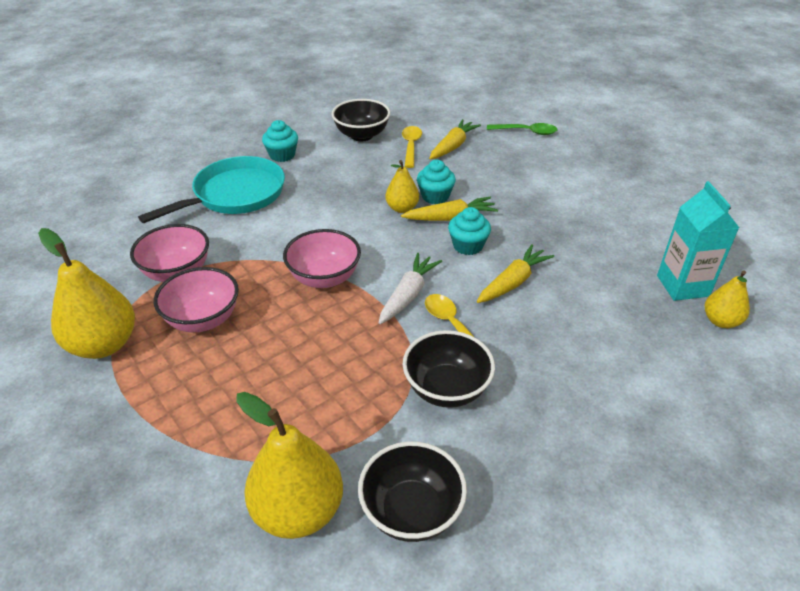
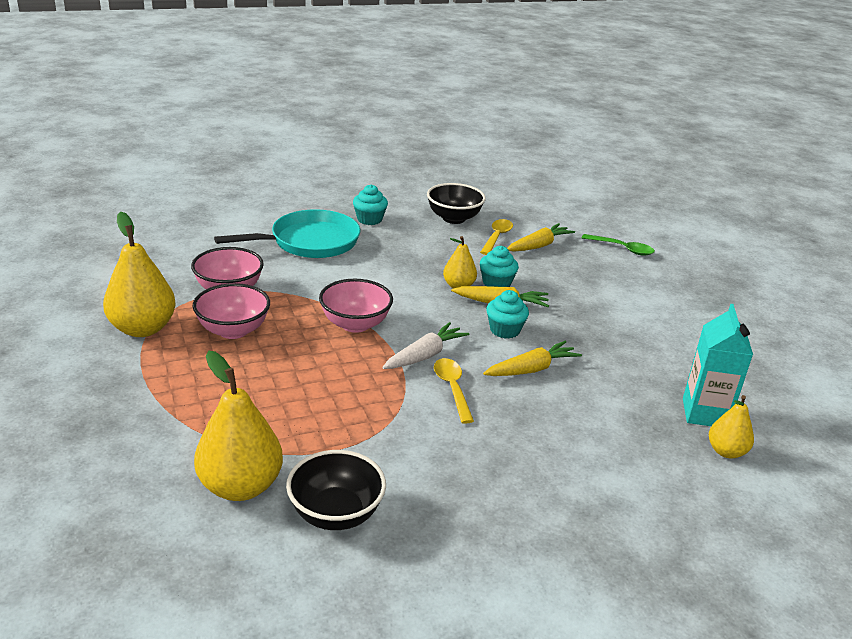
camera: 15 degrees right, 10 degrees down
black bowl [403,330,495,408] -> none

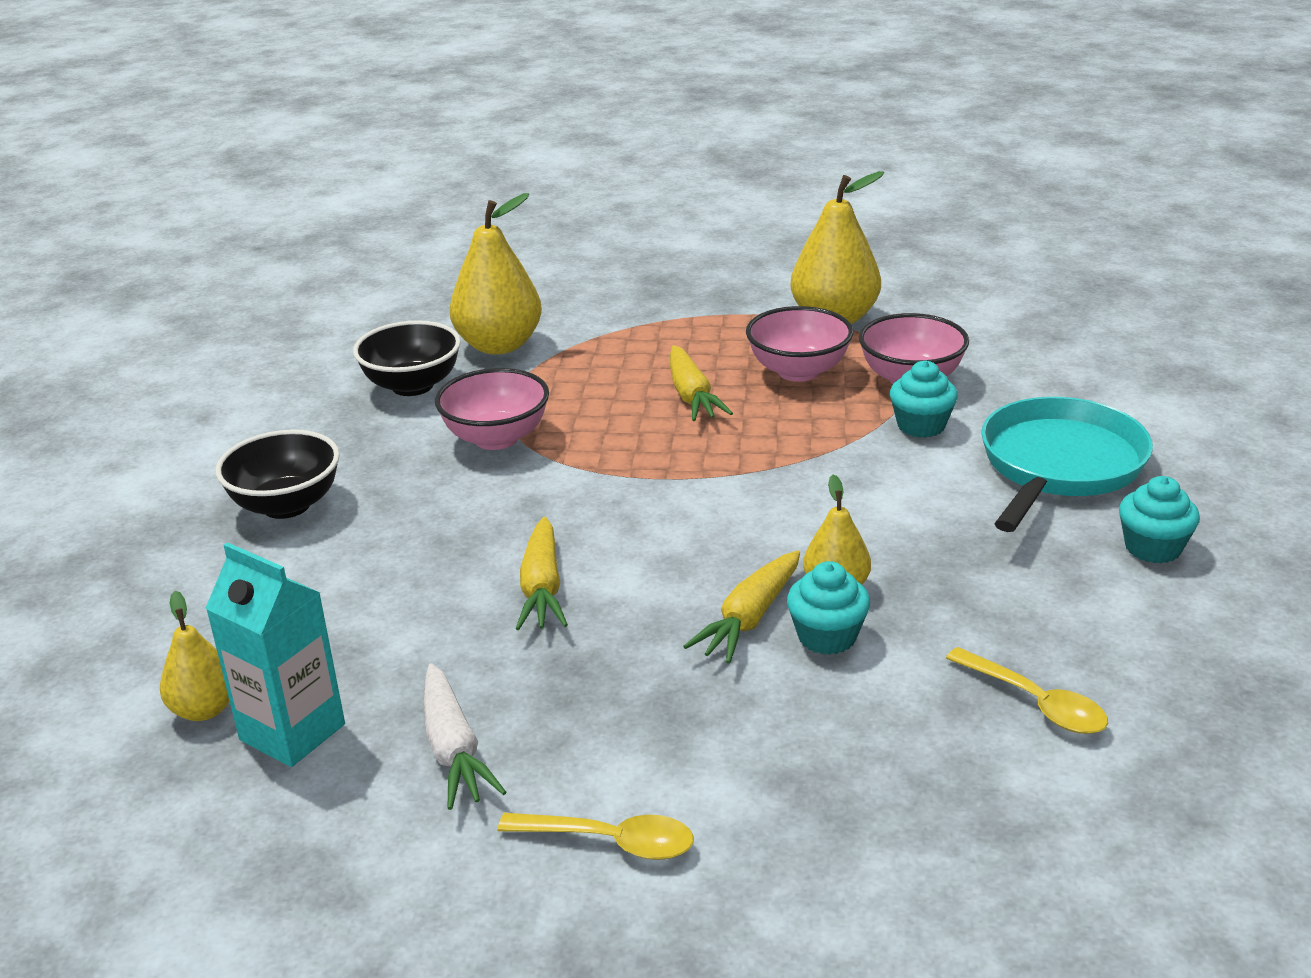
camera: 120 degrees right, 0 degrees up
turquoise pan [214,209,361,258] -> turquoise pan turned 150 degrees counterclockwise [981,397,1153,532]
pink bowl [319,279,393,333] -> pink bowl moved to [435,368,549,450]
white carrot [382,322,469,369] -> white carrot moved to [423,663,506,810]
black bowl [427,183,486,224] -> black bowl moved to [216,430,340,519]
yellow spoon [434,358,474,424] -> yellow spoon moved to [498,813,694,860]
turquoise cupcake [486,290,529,339] -> turquoise cupcake moved to [890,361,958,438]
yellow carrot [507,223,575,252] -> yellow carrot moved to [670,345,733,421]
green spoon [582,234,655,256] -> none

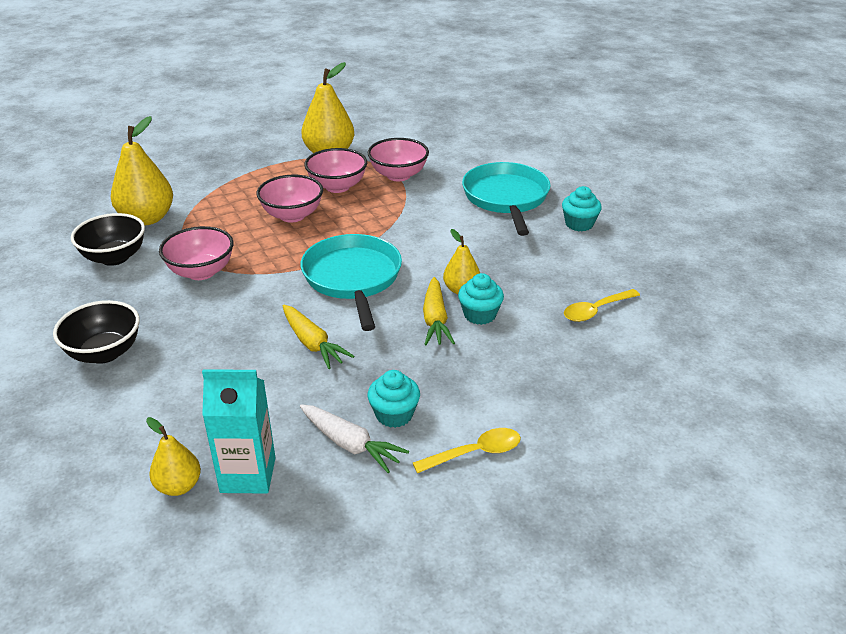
camera: 35 degrees left, 5 degrees up
yellow carrot [670,345,733,421] -> pink bowl [256,175,323,223]
turquoise cupcake [890,361,958,438] -> turquoise cupcake moved to [367,370,420,428]
yellow spoon [946,647,1108,734] -> yellow spoon turned 135 degrees clockwise [564,289,640,322]
none -> turquoise pan [301,234,402,331]

